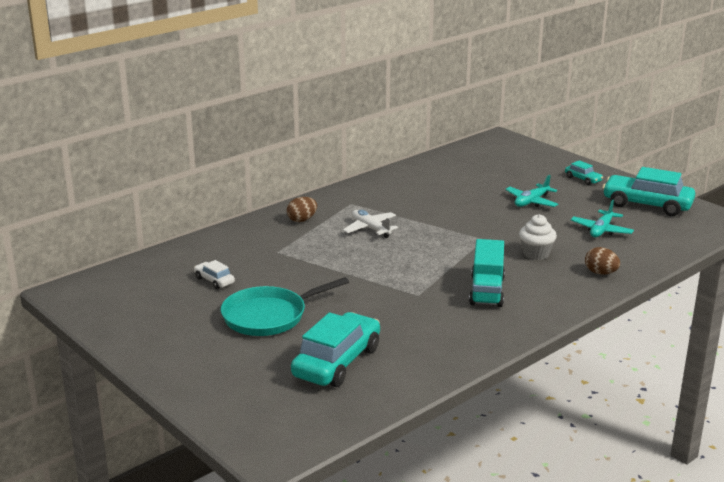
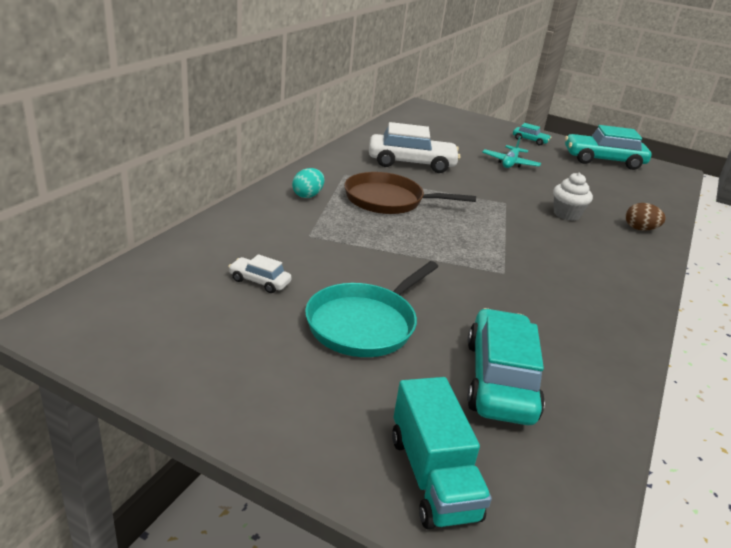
camera: 25 degrees left, 5 degrees up
brown egg [287,197,317,222] -> turquoise egg [292,168,324,198]
white plane [343,210,398,238] -> brown pan [344,172,476,214]
turquoise truck [469,239,505,307] -> turquoise truck moved to [392,377,492,529]
turquoise plane [571,200,634,237] -> none
none -> white car [369,122,460,173]

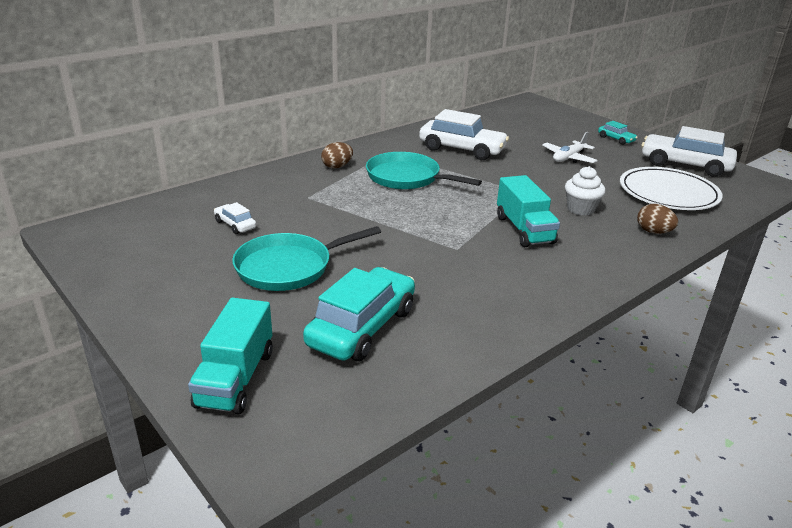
camera: 25 degrees right, 0 degrees up
turquoise egg [292,168,324,198] -> brown egg [321,142,353,168]
brown pan [344,172,476,214] -> turquoise pan [366,152,482,189]
turquoise plane [482,136,541,168] -> white plane [542,132,598,163]
turquoise car [565,125,651,170] -> white car [641,126,737,177]
none -> turquoise truck [497,175,560,247]
none -> white plate [620,167,723,210]

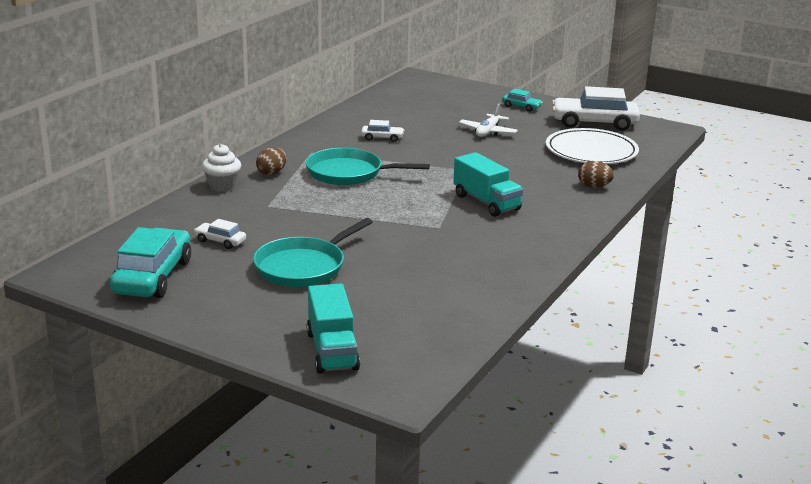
camera: 20 degrees left, 5 degrees down
turquoise car [303,267,415,361] -> turquoise car moved to [110,227,191,298]
white car [419,109,509,160] -> white car [361,120,404,142], size x0.47
white cupcake [565,166,605,216] -> white cupcake moved to [202,144,241,192]

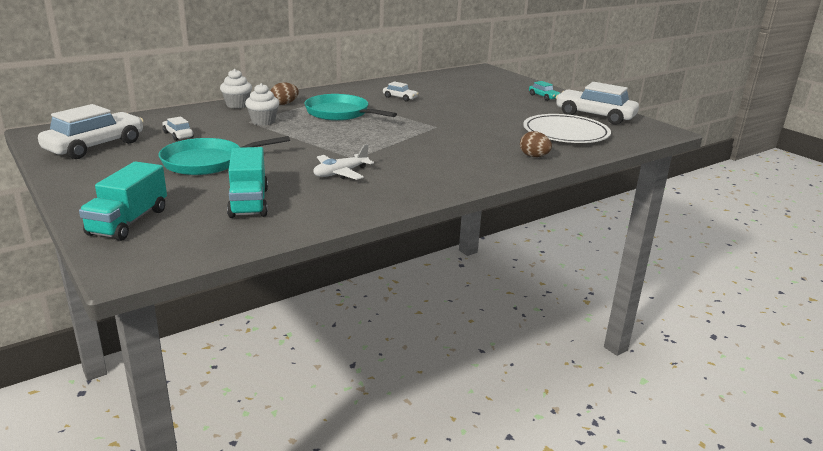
camera: 25 degrees right, 0 degrees up
turquoise car [110,227,191,298] -> white car [38,104,144,159]
turquoise truck [453,152,523,217] -> turquoise truck moved to [227,147,268,218]
white plane [459,103,518,137] -> white plane moved to [313,144,374,180]
none -> white cupcake [245,83,279,125]

